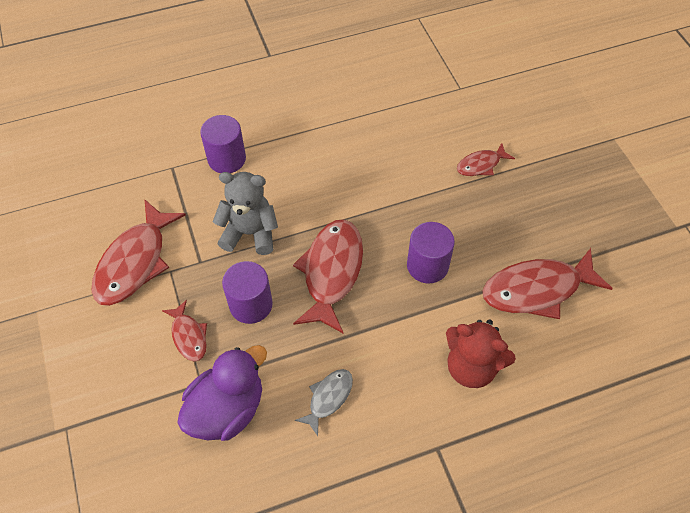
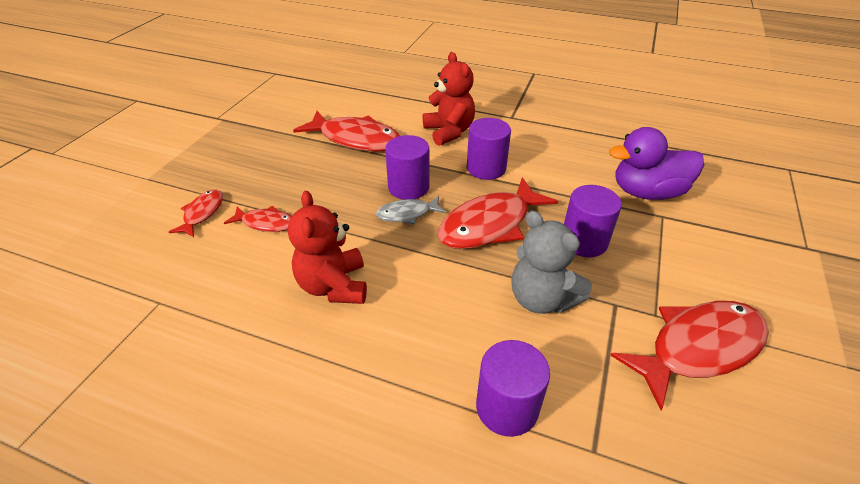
camera: 140 degrees left, 15 degrees down
red fish [162,300,207,361] -> red fish moved to [169,190,223,237]
grey fish [295,369,353,436] -> grey fish moved to [376,196,446,224]
none -> red teddy bear [288,191,367,304]
none -> purple cylinder [467,118,511,180]

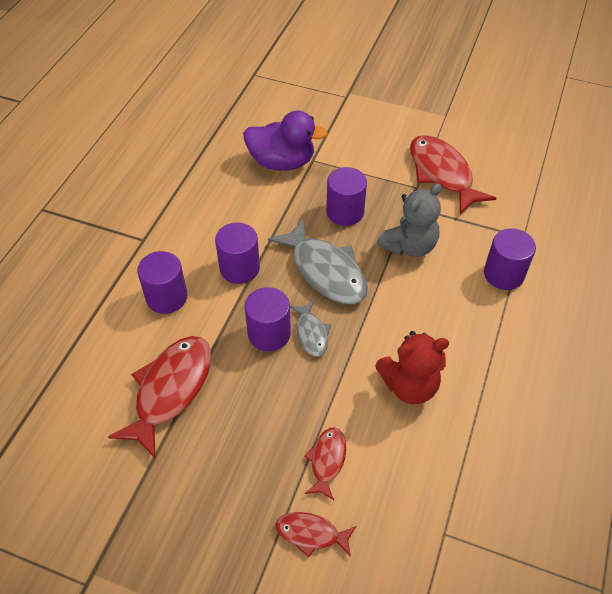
camera: 90 degrees left, 10 degrees up
red teddy bear [423,52,475,146] -> purple cylinder [137,251,188,314]
red fish [438,177,558,249] -> grey fish [268,218,368,304]
purple duck [609,127,704,200] -> purple duck turned 75 degrees counterclockwise [243,111,328,171]

